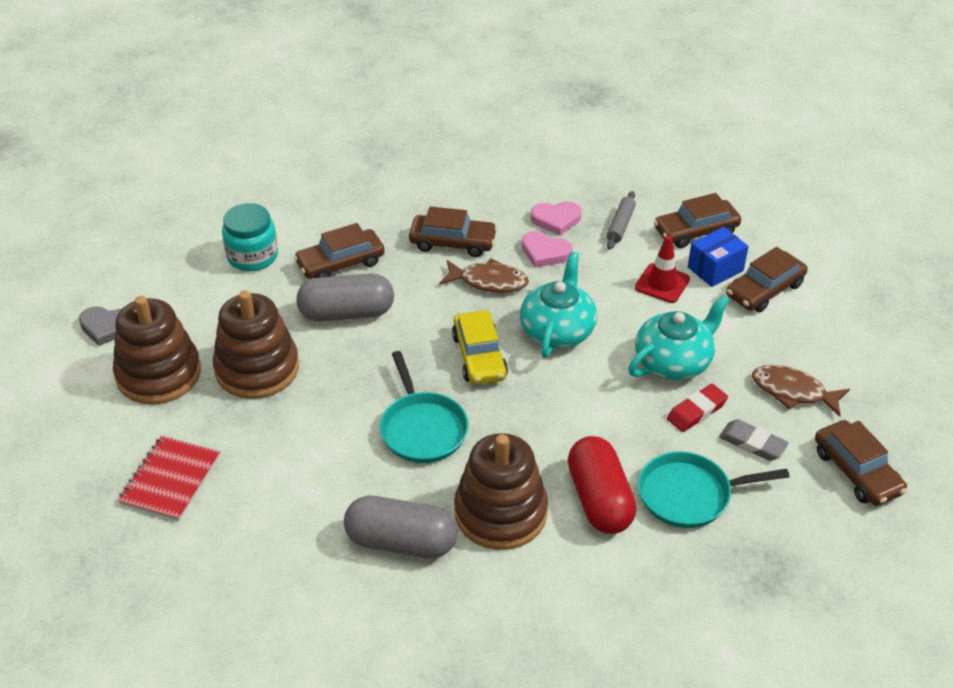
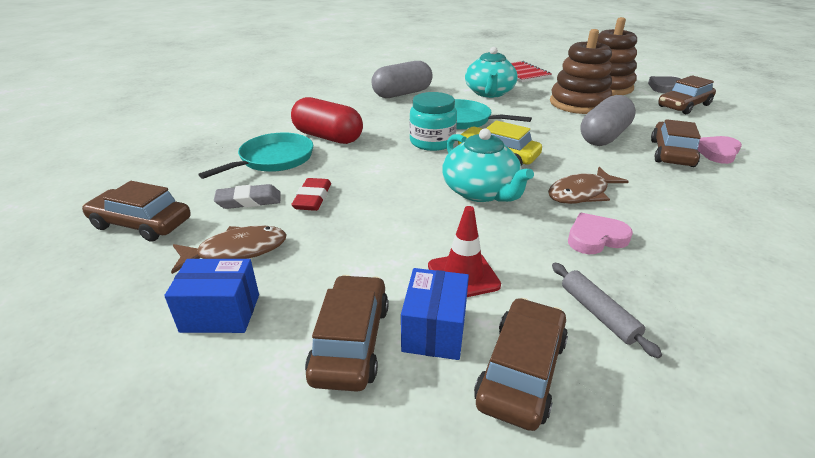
camera: 135 degrees right, 10 degrees down
turquoise jar [222,203,278,271] -> turquoise jar moved to [409,92,457,151]
brown car [409,207,497,257] -> brown car moved to [658,75,716,114]
brown stacking toy [454,433,548,550] -> none
pink heart [531,201,582,236] -> pink heart moved to [697,136,742,164]
turquoise teapot [628,295,730,380] -> turquoise teapot moved to [465,47,518,98]
none -> blue box [164,259,259,333]

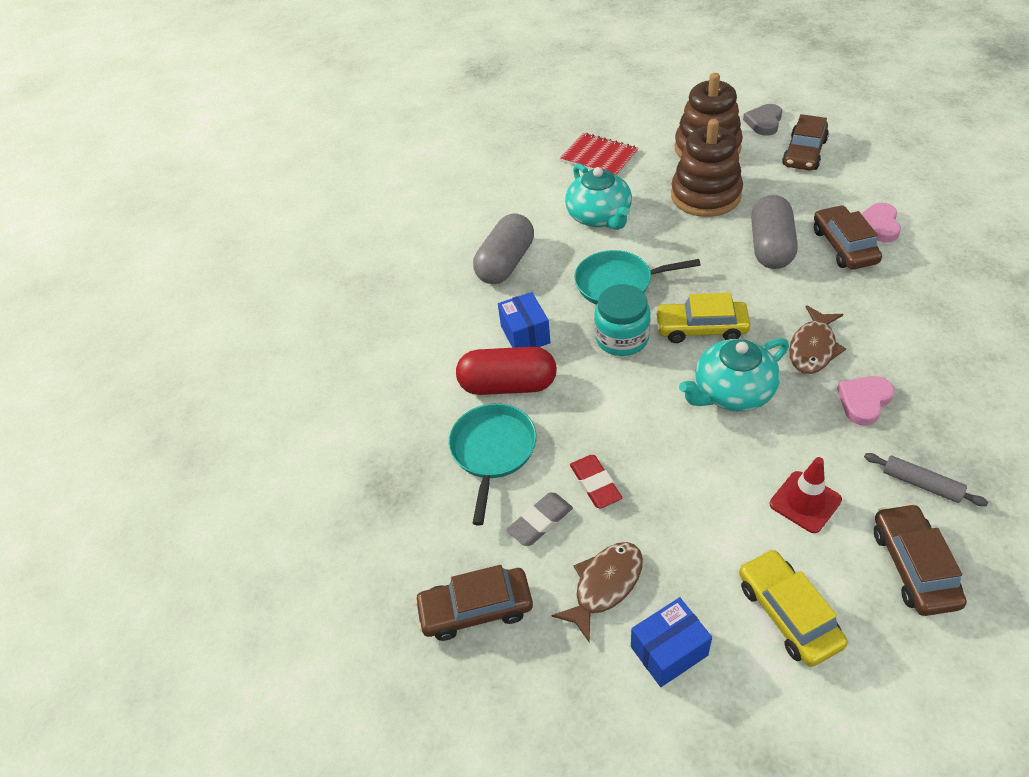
camera: 25 degrees left, 15 degrees up
brown car [305,275,389,392] -> yellow car [739,549,848,667]
blue box [401,268,469,360] -> blue box moved to [498,292,551,348]
turquoise teapot [442,128,534,202] -> turquoise teapot turned 120 degrees clockwise [679,338,789,411]

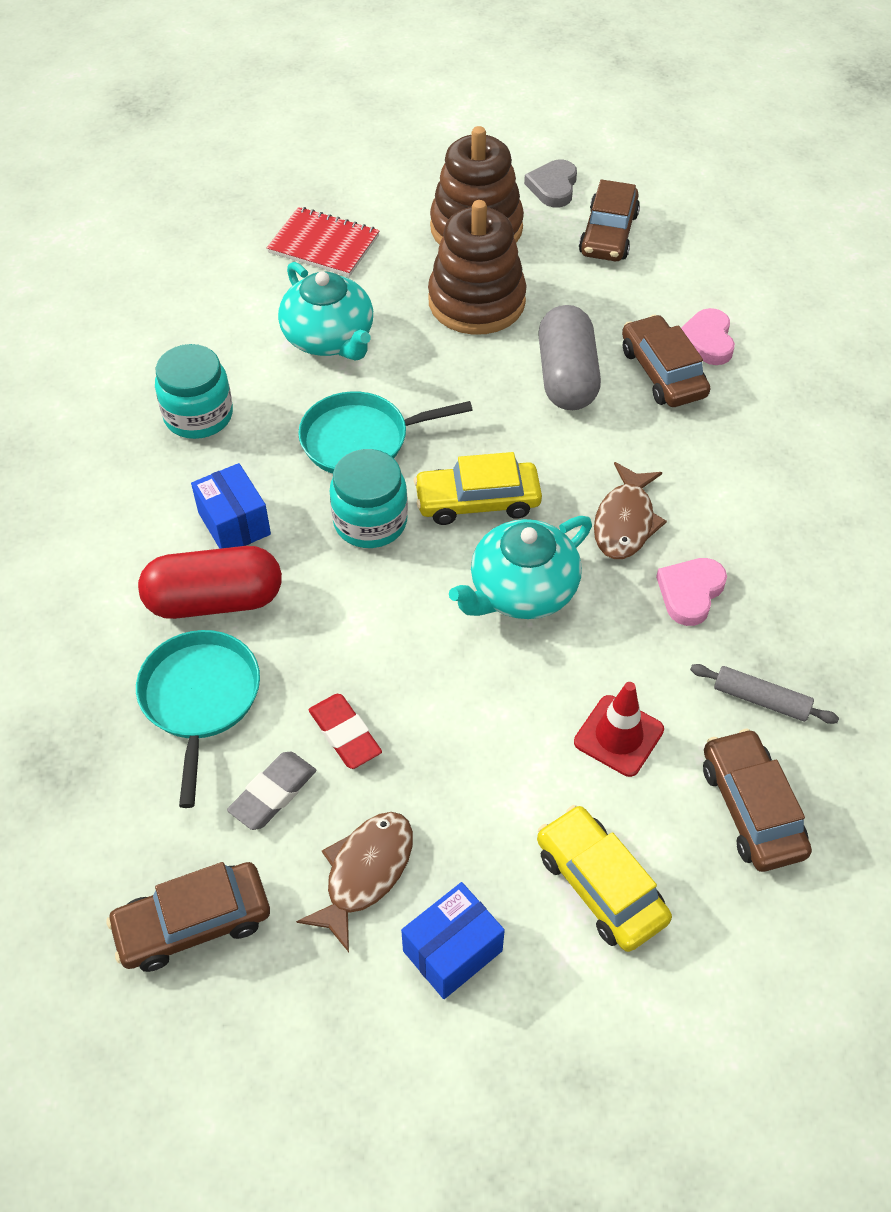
camera: 15 degrees left, 5 degrees up
grey capsule [473,213,534,284] -> turquoise jar [155,344,233,439]

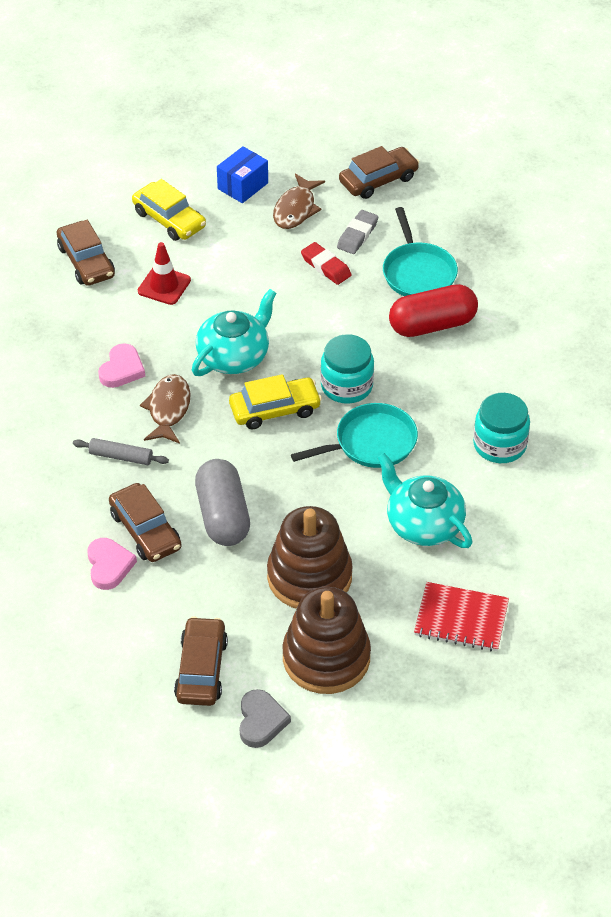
camera: 170 degrees right, 5 degrees down
blue box [191,463,271,549] -> none
grey rolling pin [690,664,839,724] -> grey rolling pin moved to [73,438,169,465]

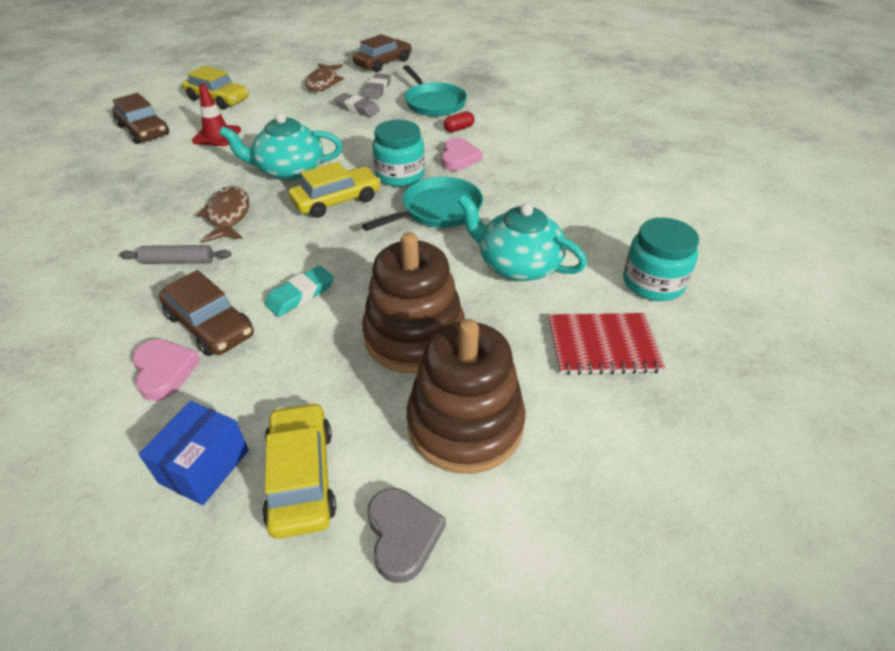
camera: 15 degrees left, 5 degrees down
pink heart [98,343,145,388] -> pink heart moved to [441,138,483,171]
brown car [174,616,228,706] -> yellow car [262,402,336,539]
turquoise teapot [192,289,277,376] -> turquoise teapot turned 120 degrees counterclockwise [219,113,343,180]
grey capsule [195,459,250,546] -> turquoise eraser [265,266,334,317]
blue box [217,146,268,203] -> blue box moved to [139,401,249,505]
red eraser [301,242,352,285] -> grey eraser [334,93,380,117]
red capsule [389,284,478,337] -> red capsule [444,111,475,132], size x0.43
turquoise jar [473,393,530,463] -> turquoise jar moved to [623,218,699,301]

